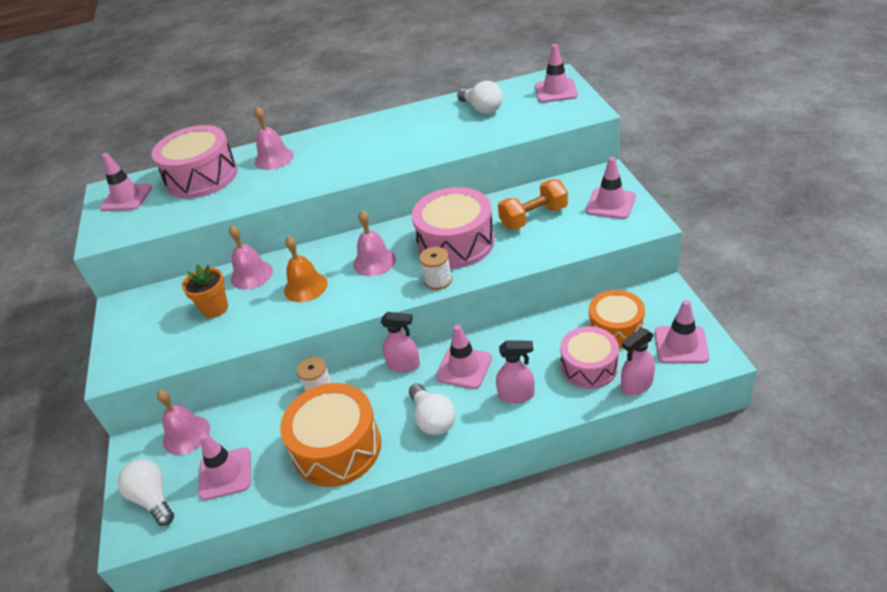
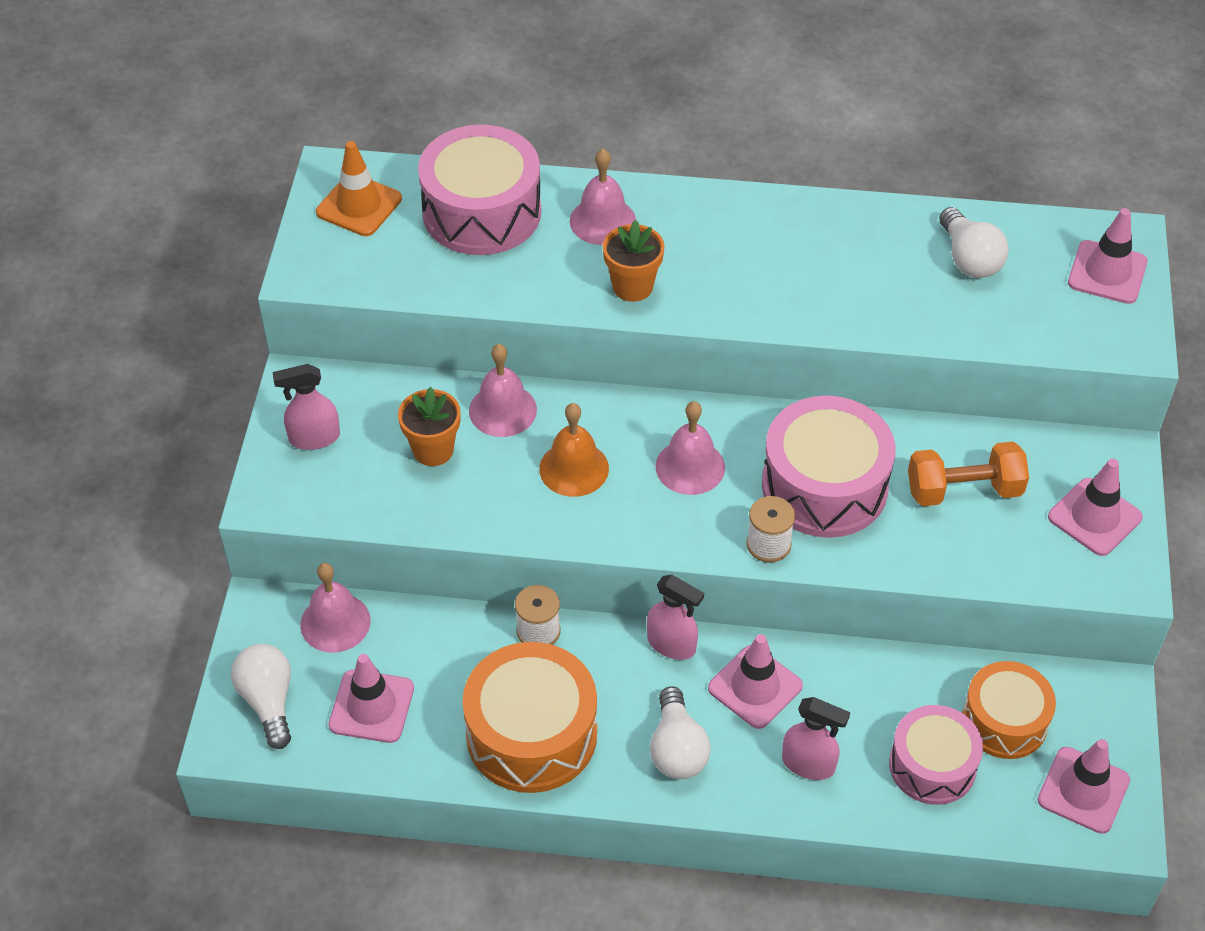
camera: 15 degrees right, 10 degrees up
pink traffic cone [100,153,152,211] -> orange traffic cone [316,141,402,236]
pink spray bottle [621,328,655,396] -> pink spray bottle moved to [273,364,340,450]
none -> orange flower pot [603,220,665,302]

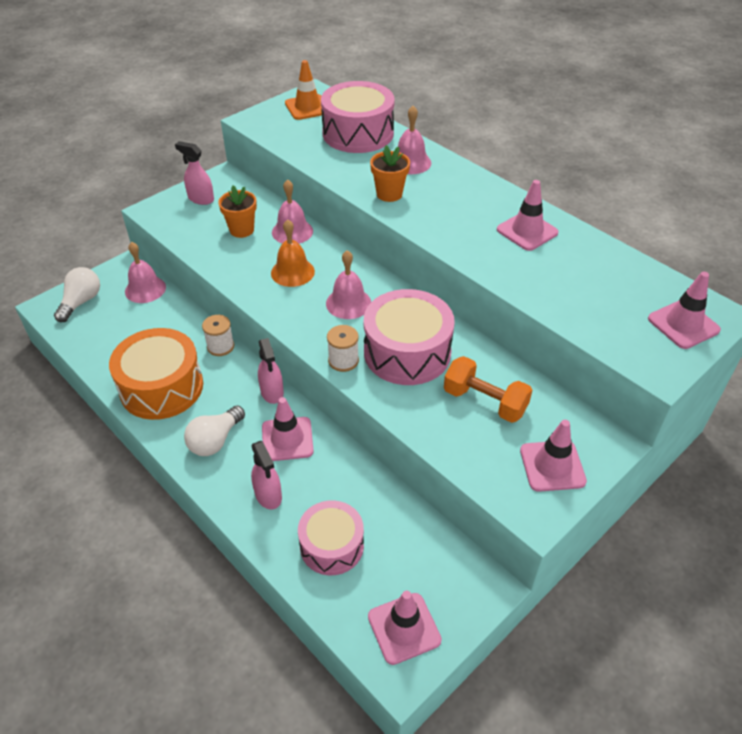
camera: 40 degrees right, 5 degrees down
pink traffic cone [329,654,414,743] -> pink traffic cone moved to [497,180,559,251]
white light bulb [939,207,1009,278] -> none
orange drum [962,661,1056,759] -> none

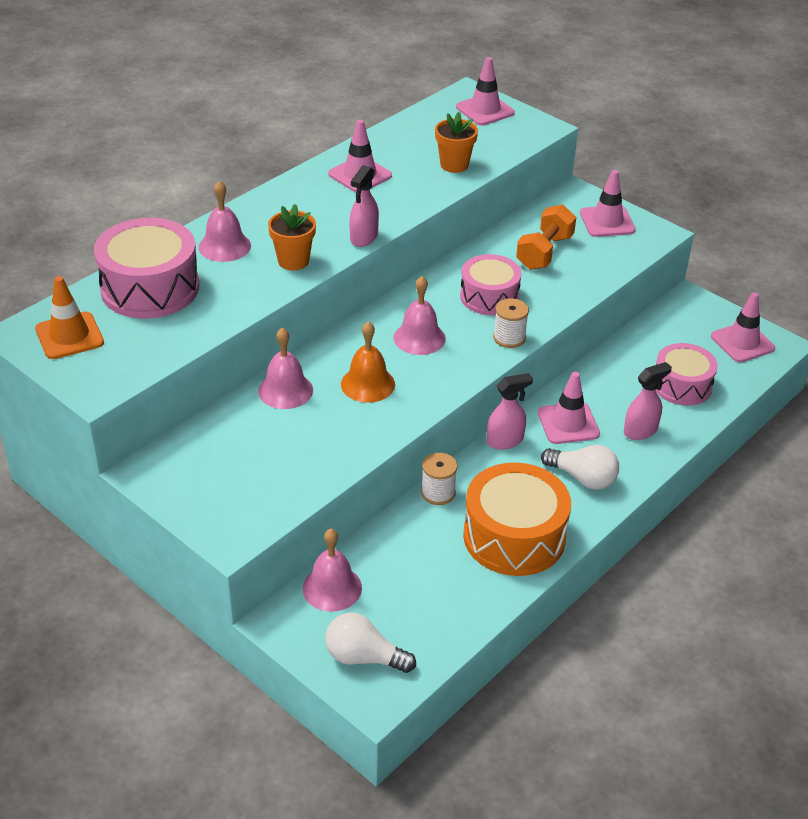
camera: 95 degrees left, 5 degrees down
pink spray bottle [175,141,214,205] -> pink spray bottle moved to [349,165,379,247]
orange flower pot [218,186,257,238] -> orange flower pot moved to [435,112,478,173]
pink drum [364,289,455,385] -> pink drum [460,254,522,315], size x0.66

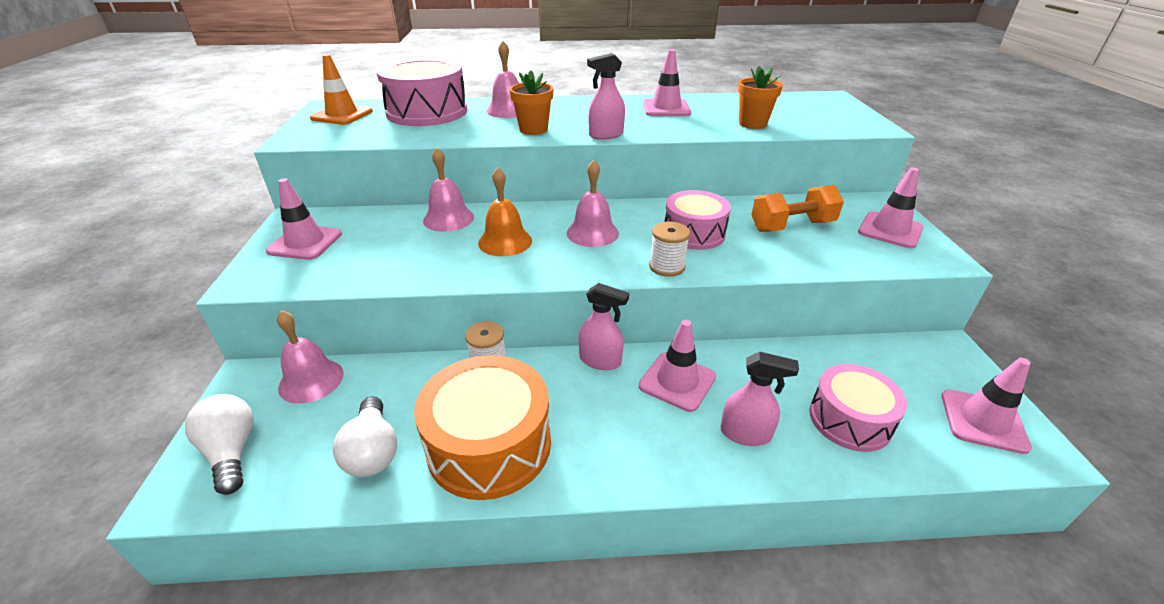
camera: 45 degrees right, 5 degrees down
pink traffic cone [456,57,515,125] -> pink traffic cone moved to [266,178,342,260]
white light bulb [541,445,619,490] -> white light bulb moved to [333,396,397,477]

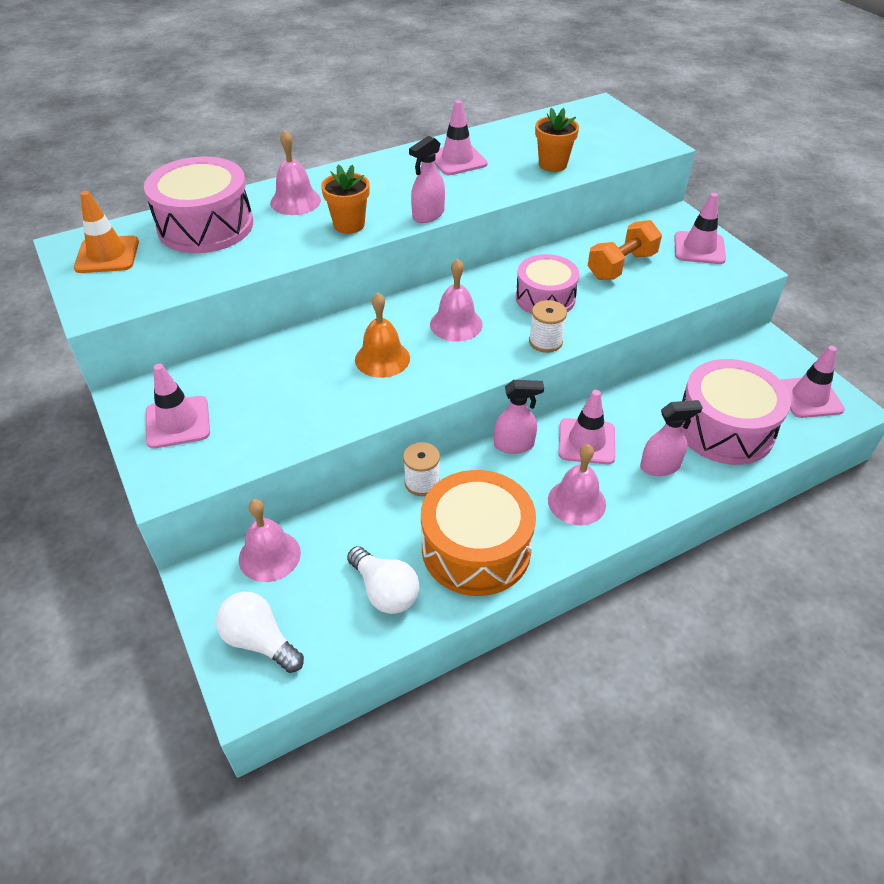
camera: 25 degrees left, 10 degrees up
pink bell [423,148,474,232] -> pink bell moved to [548,444,606,526]
pink drum [809,364,907,452] -> pink drum [681,359,791,465], size x1.53

